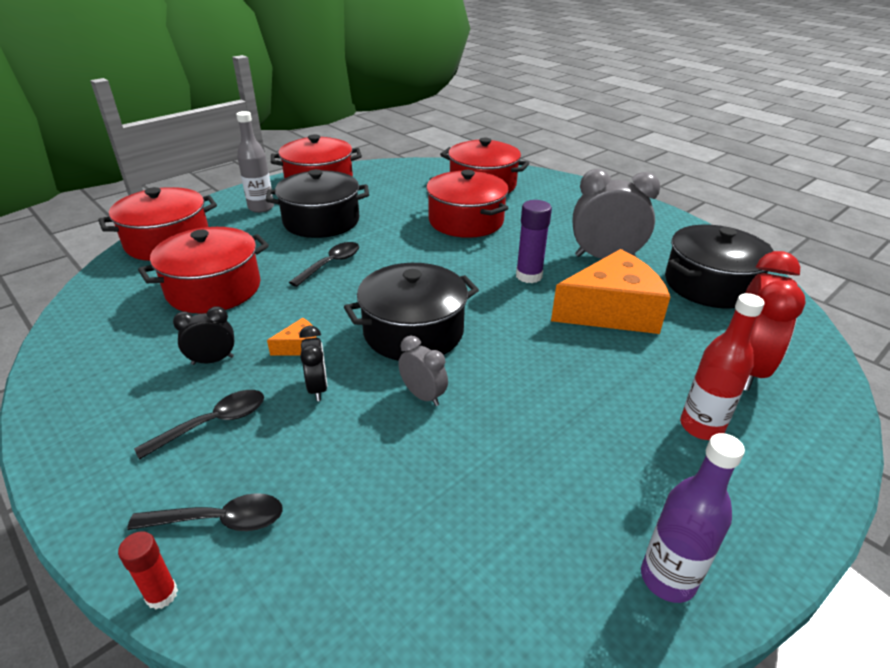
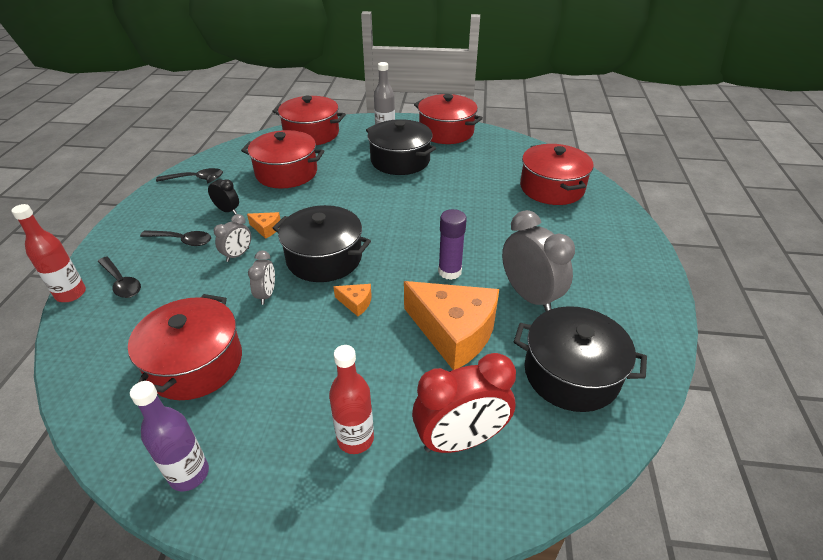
camera: 50 degrees right, 5 degrees up
red glue stick [118,531,178,610] -> red bottle [11,204,86,302]
black spoon [289,242,359,287] -> black spoon moved to [156,168,223,182]
black clock [299,326,327,401] -> grey clock [214,214,251,262]
red pot [426,170,509,238] -> red pot moved to [128,294,242,400]
none -> orange cheese [333,284,372,316]

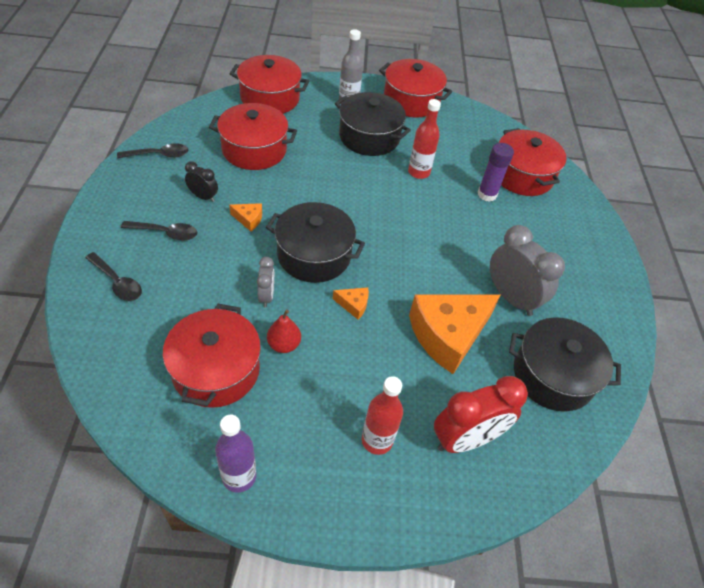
camera: 10 degrees left, 10 degrees up
red bottle [11,204,86,302] -> red bottle moved to [408,99,441,179]
grey clock [214,214,251,262] -> none
orange cheese [404,281,499,370] -> orange cheese turned 120 degrees clockwise [409,294,500,374]
purple glue stick [438,209,467,280] -> purple glue stick moved to [478,143,514,202]
none -> red pear [267,310,301,353]

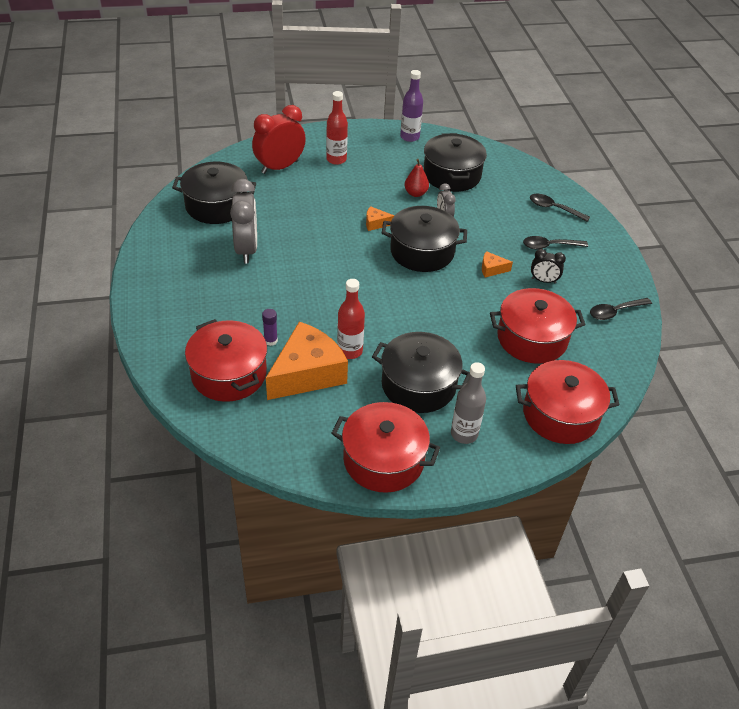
camera: 170 degrees right, 5 degrees down
red pot [163,304,261,408] -> black pot [423,133,487,192]
orange cheese [409,294,500,374] -> orange cheese moved to [266,321,348,400]
purple glue stick [478,143,514,202] -> purple glue stick [262,309,278,346], size x0.62
grey clock [490,225,565,316] -> grey clock turned 135 degrees counterclockwise [230,179,257,263]

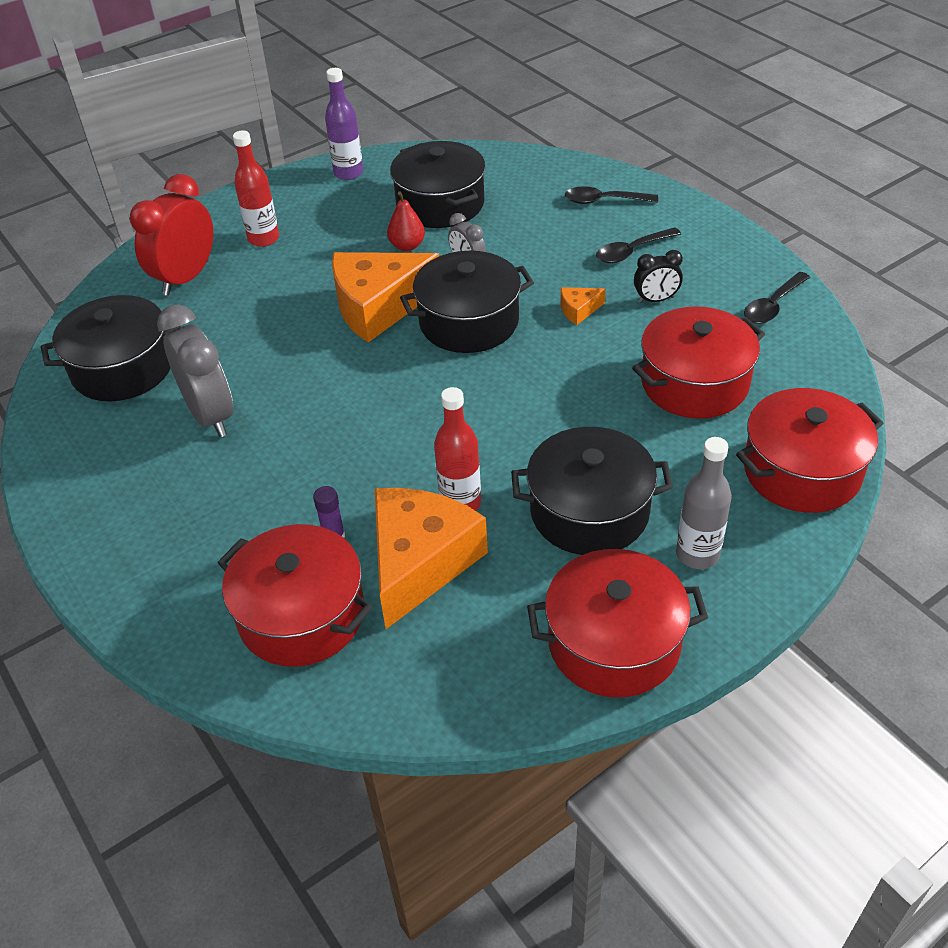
camera: 20 degrees left, 0 degrees up
orange cheese [366,206,394,231] -> orange cheese [332,252,439,342], size x2.42

